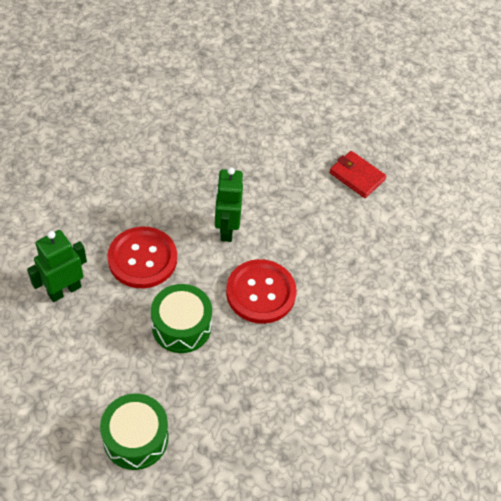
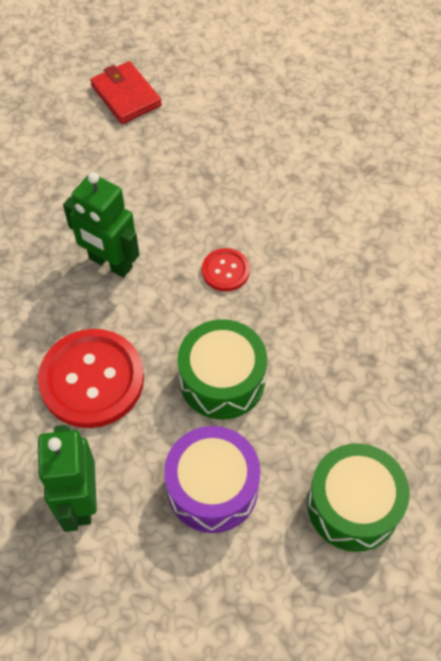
camera: 55 degrees left, 5 degrees up
red button [226,259,297,324] -> red button [202,248,250,291], size x0.49
red wallet [329,151,387,198] -> red wallet turned 75 degrees clockwise [90,61,162,124]
none -> purple drum [164,426,260,533]

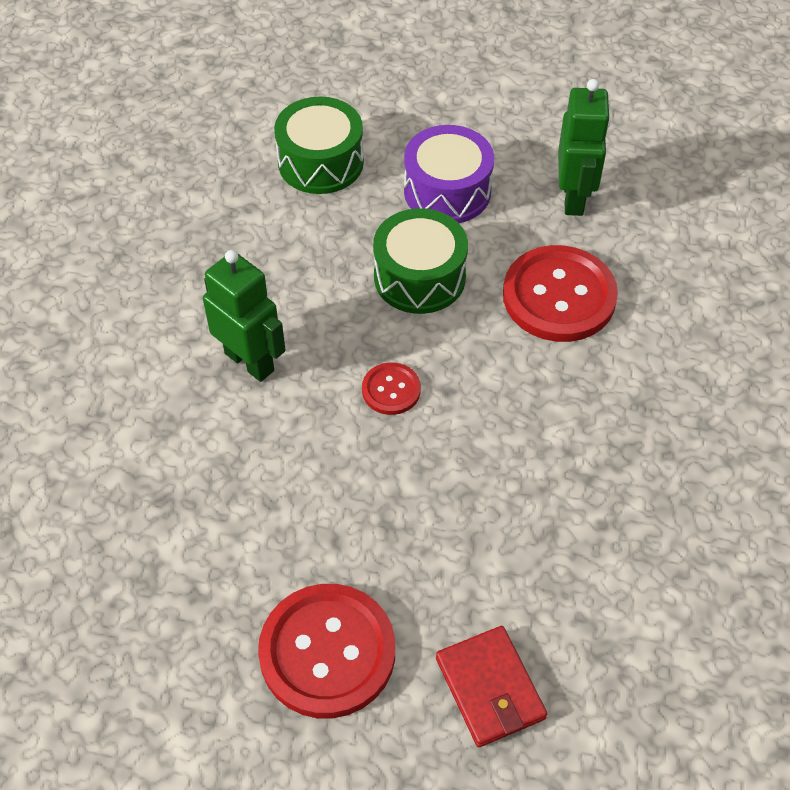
camera: 170 degrees left, 5 degrees down
green robot [63,172,139,278] -> green robot moved to [203,250,286,382]
none -> red button [258,584,395,718]

